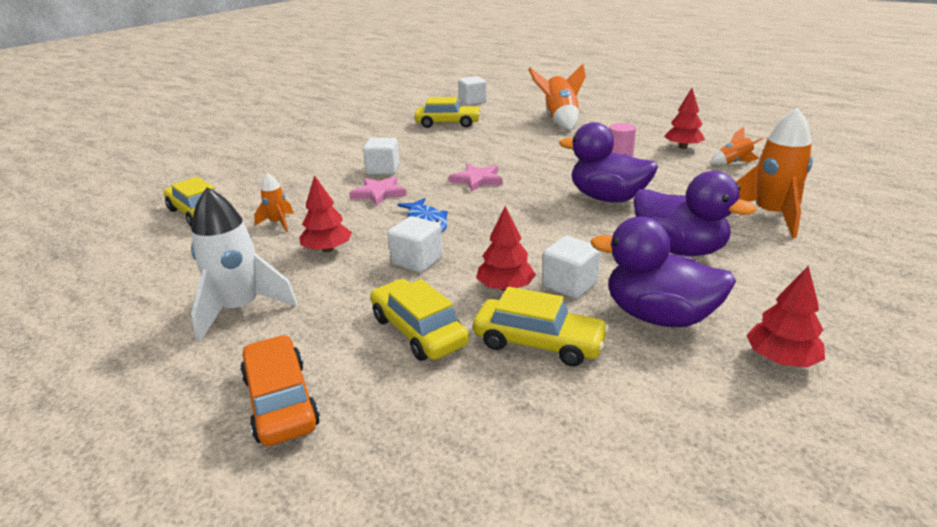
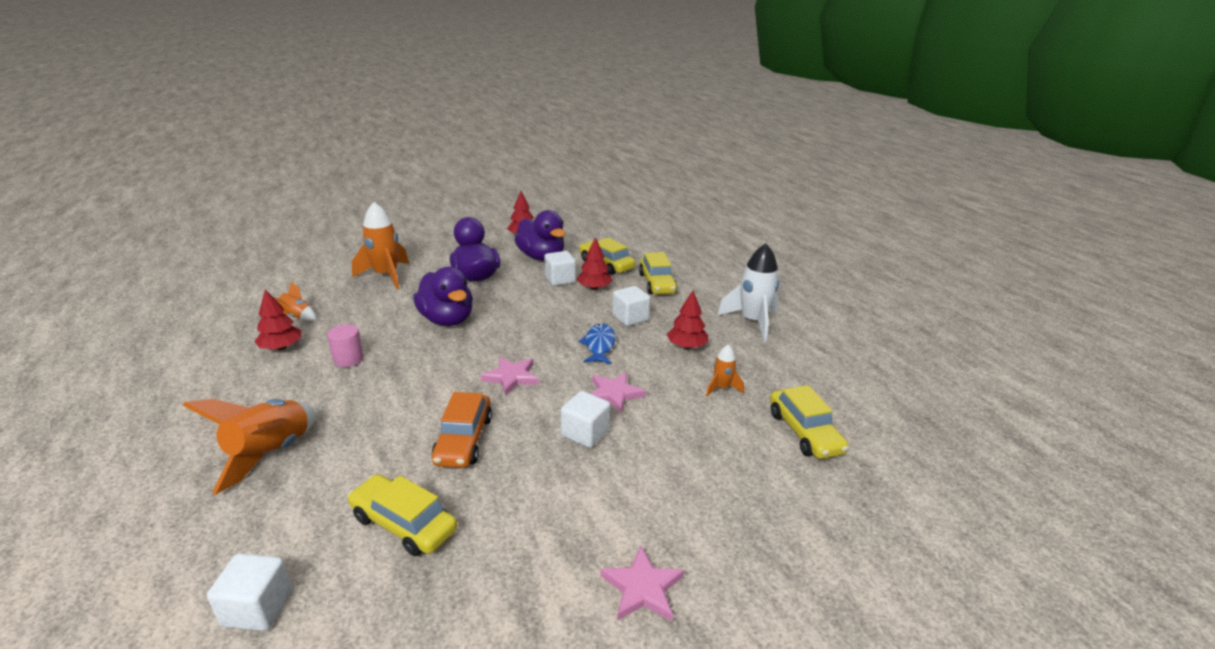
camera: 155 degrees left, 0 degrees up
orange car [240,335,320,446] -> orange car moved to [432,392,492,468]
none -> pink star [600,546,684,621]

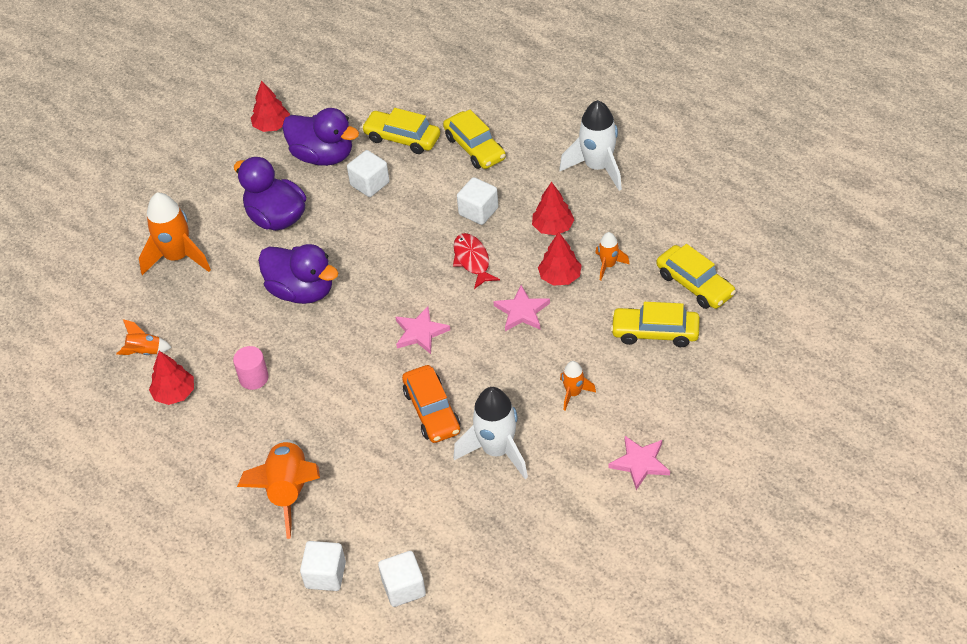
camera: 20 degrees left, 20 degrees up
yellow car [347,474,457,556] -> yellow car moved to [611,302,700,347]
white cube [561,391,610,448] -> white cube moved to [300,541,346,591]
red tree [576,237,612,290] -> red tree moved to [538,232,582,286]
blue fish [579,323,616,364] -> red fish [453,233,500,289]
none -> white rocket [453,387,528,479]
none -> orange rocket [560,361,596,410]

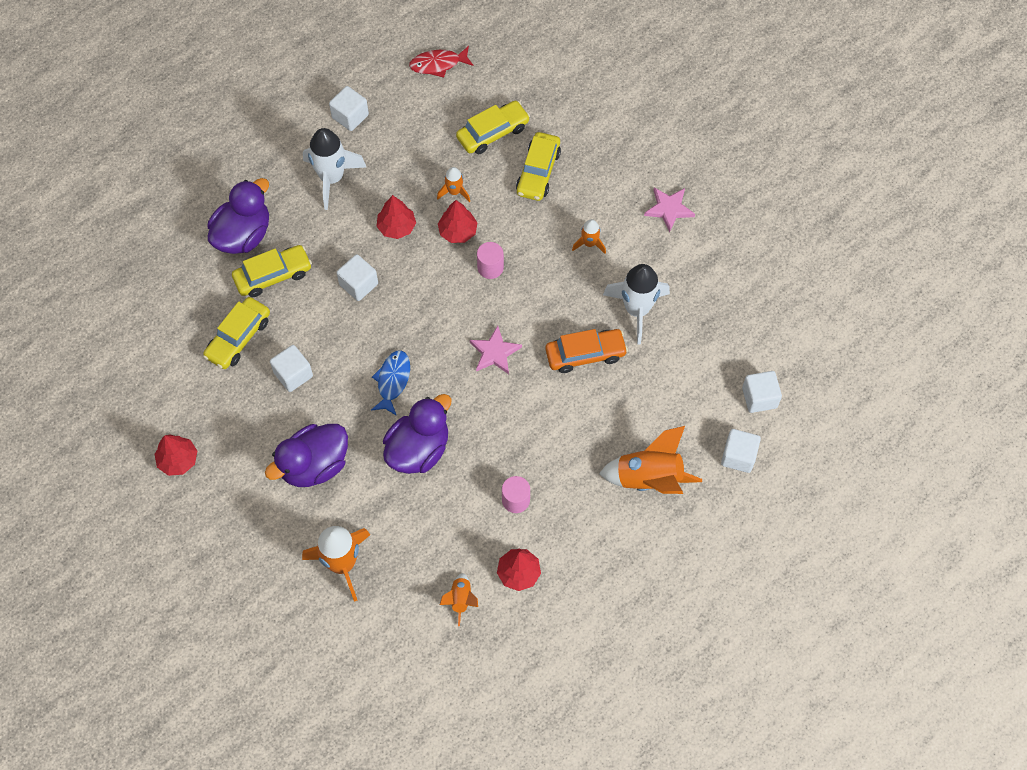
camera: 85 degrees left, 15 degrees up
purple duck [282,108,359,166] -> purple duck moved to [207,178,269,254]
red fish [453,233,500,289] -> red fish moved to [409,46,474,77]
pink star [493,285,550,331] -> pink cylinder [477,242,504,279]
none -> white cube [329,86,369,131]
none -> blue fish [371,350,410,416]

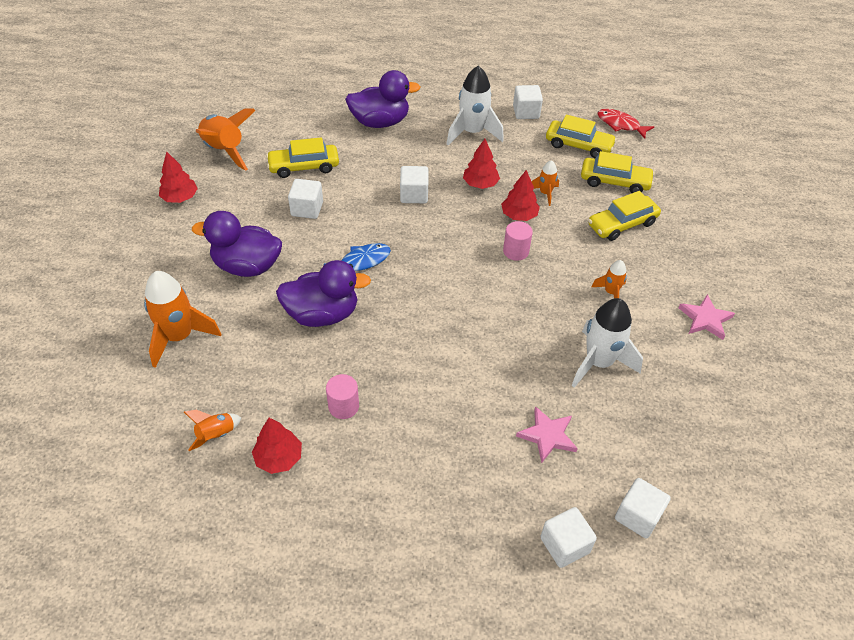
camera: 45 degrees right, 15 degrees down
yellow car [232,245,312,297] -> yellow car moved to [546,115,617,158]
pink star [470,326,522,374] -> pink star moved to [516,406,578,463]
orange car [545,329,628,373] -> none
orange rocket [599,426,702,494] -> orange rocket moved to [196,108,256,171]

